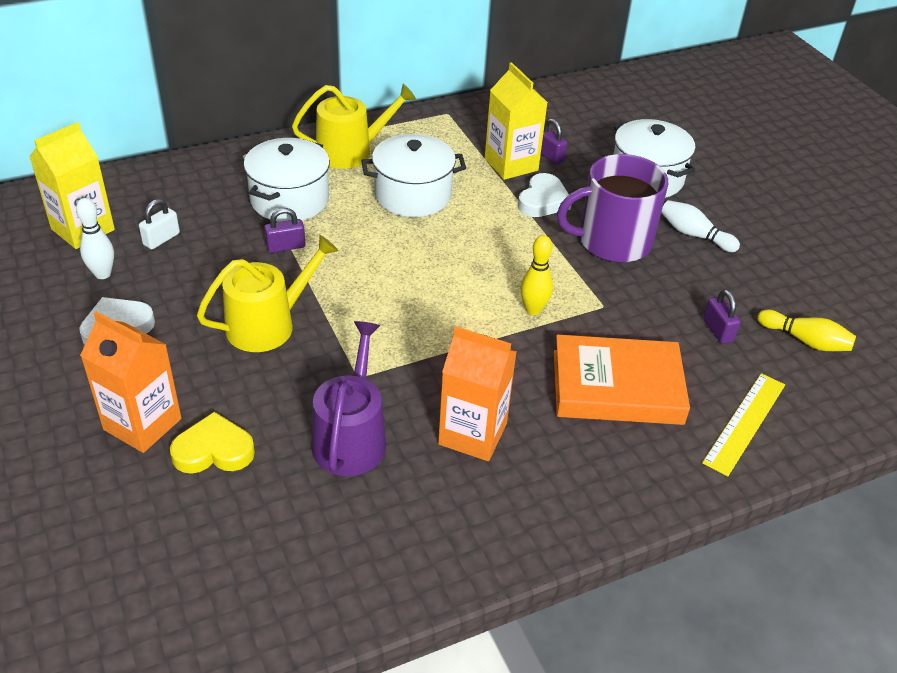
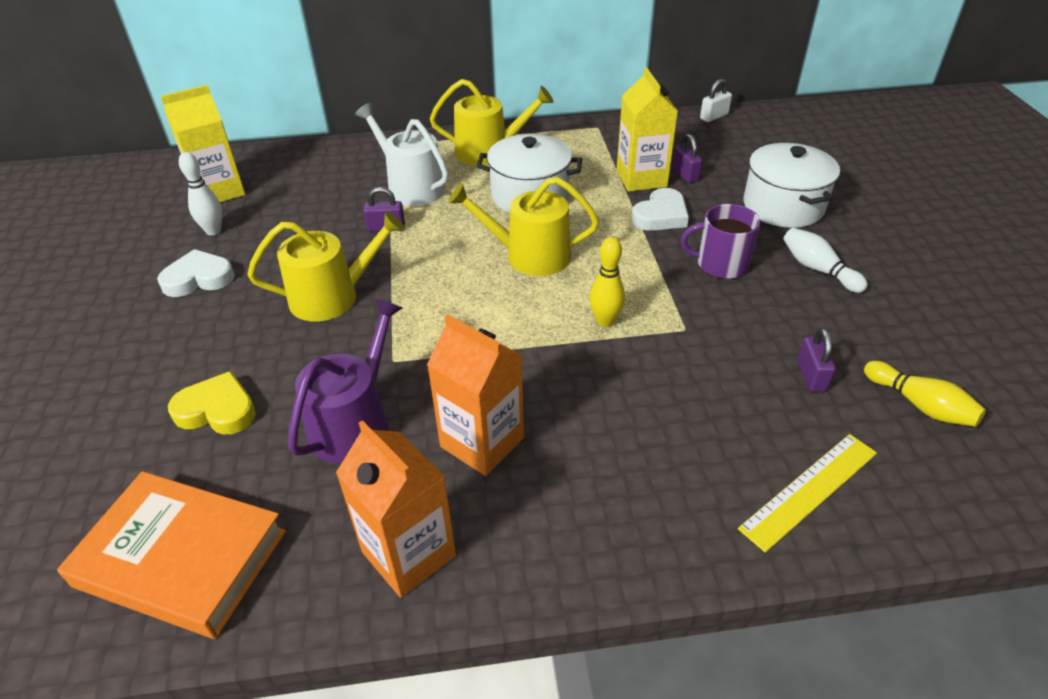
camera: 20 degrees right, 0 degrees up
orange carton [80,311,181,453] -> orange carton moved to [336,420,456,598]
white padlock [139,199,180,249] -> white padlock moved to [700,79,732,122]
white pot [244,138,330,222] -> white watering can [355,103,448,206]
orange book [554,335,690,425] -> orange book moved to [57,471,286,639]
purple mug [557,154,668,263] -> purple mug [681,204,761,279], size x0.63
none -> yellow watering can [448,177,599,276]

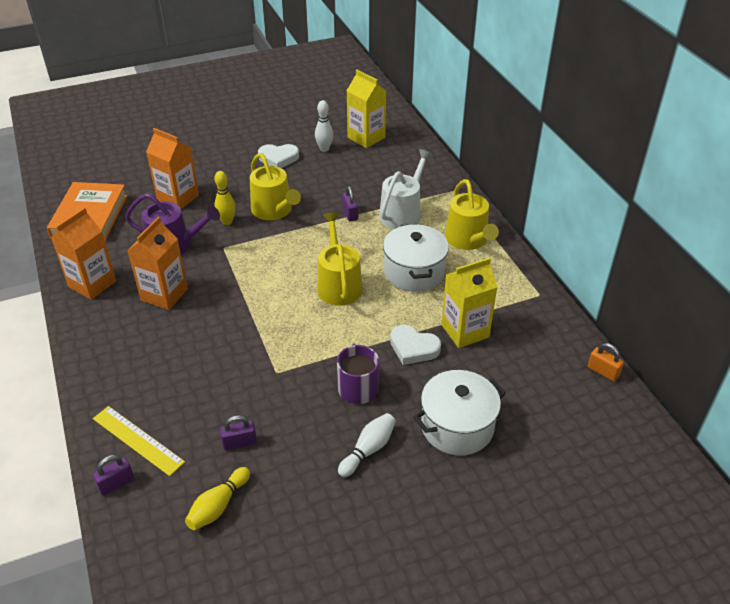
camera: 75 degrees right, 0 degrees up
white heart [157,249,235,297] -> white heart turned 120 degrees clockwise [258,144,299,168]
yellow heart [168,371,256,435] -> orange carton [146,128,199,209]
yellow bowling pin [590,237,625,327] -> yellow bowling pin moved to [214,171,236,225]
purple padlock [672,134,702,183] -> purple padlock moved to [93,455,134,495]
white padlock [700,79,732,122] -> orange padlock [588,343,624,381]

